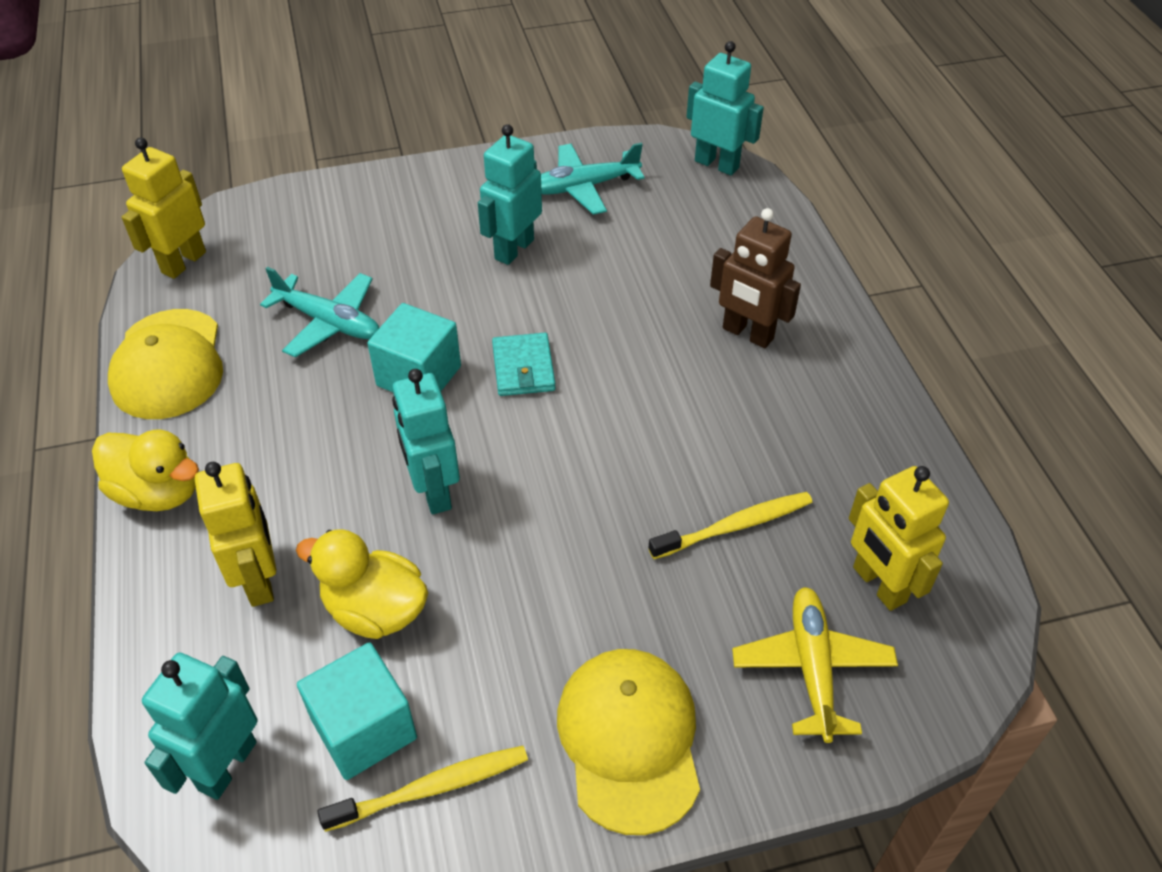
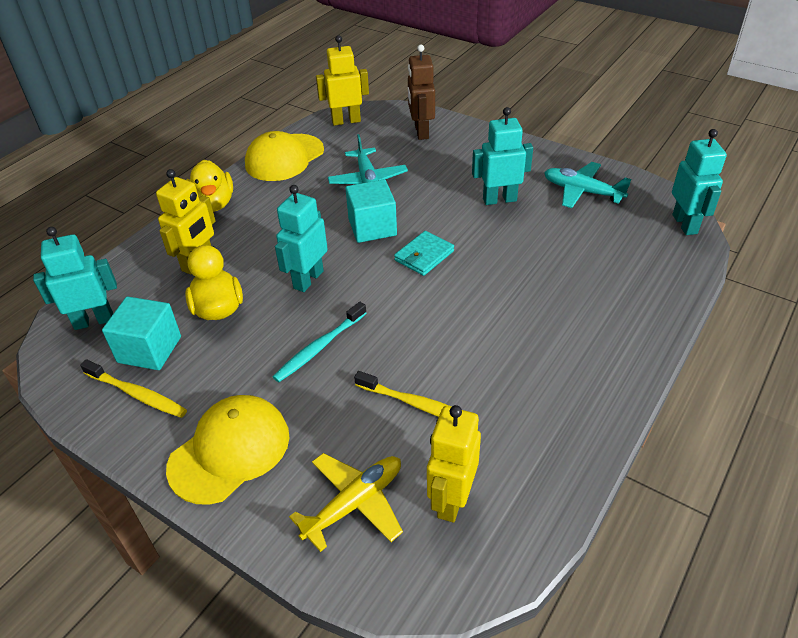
camera: 50 degrees right, 5 degrees down
brown robot [710,208,801,348] -> brown robot moved to [408,45,435,140]
none -> turquoise toothbrush [273,302,366,382]

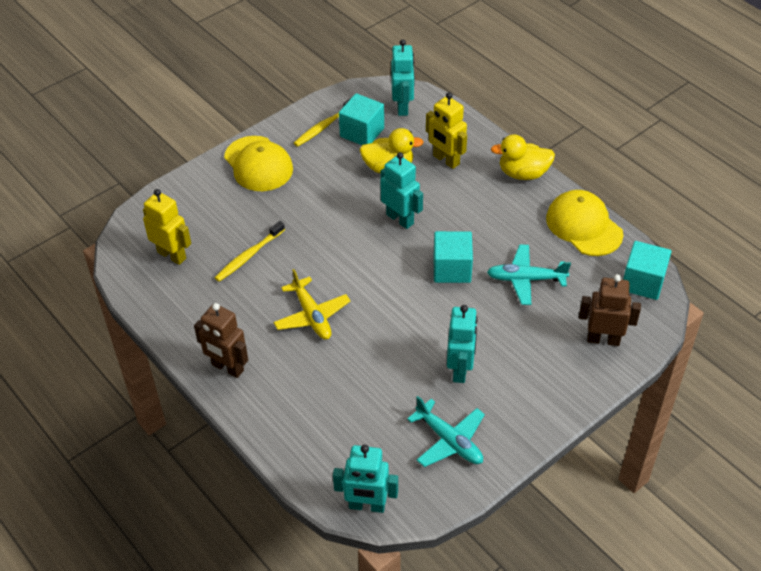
camera: 105 degrees right, 5 degrees up
turquoise toothbrush [273,302,366,382] -> none
yellow plane [289,453,403,552] -> yellow plane moved to [273,269,350,340]
yellow robot [316,35,369,126] -> turquoise cube [623,241,671,300]
turquoise wallet [394,231,454,276] -> none
turquoise plane [544,162,631,208] -> turquoise plane turned 90 degrees clockwise [407,396,485,467]
none -> brown robot [194,303,248,378]

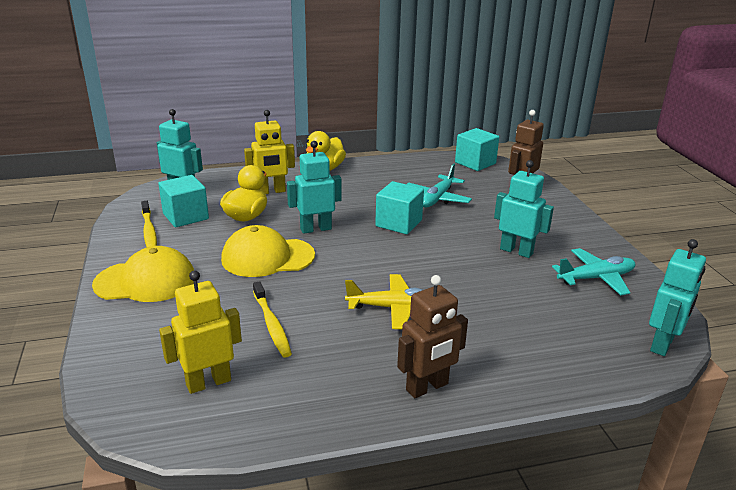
camera: 65 degrees left, 20 degrees down
yellow cap [546,190,623,256] -> yellow cap moved to [221,225,315,277]

